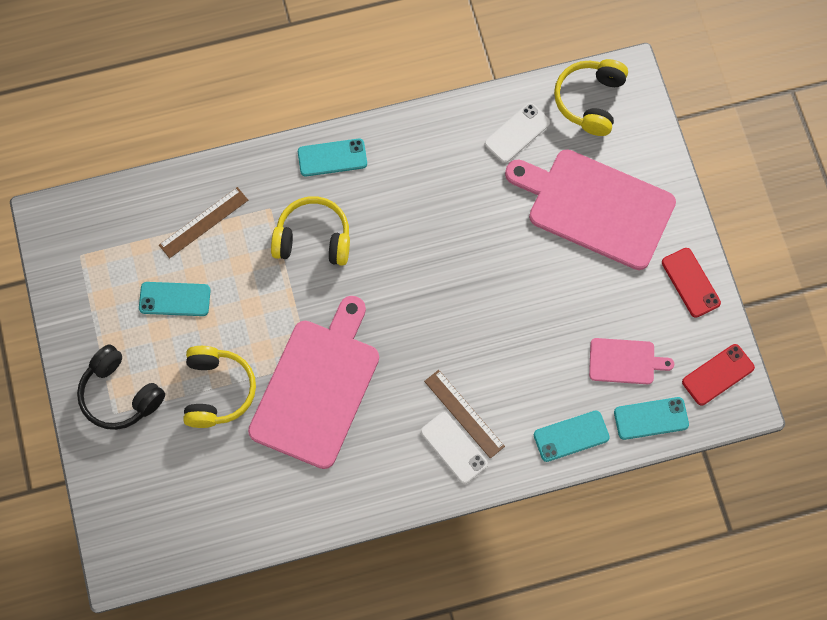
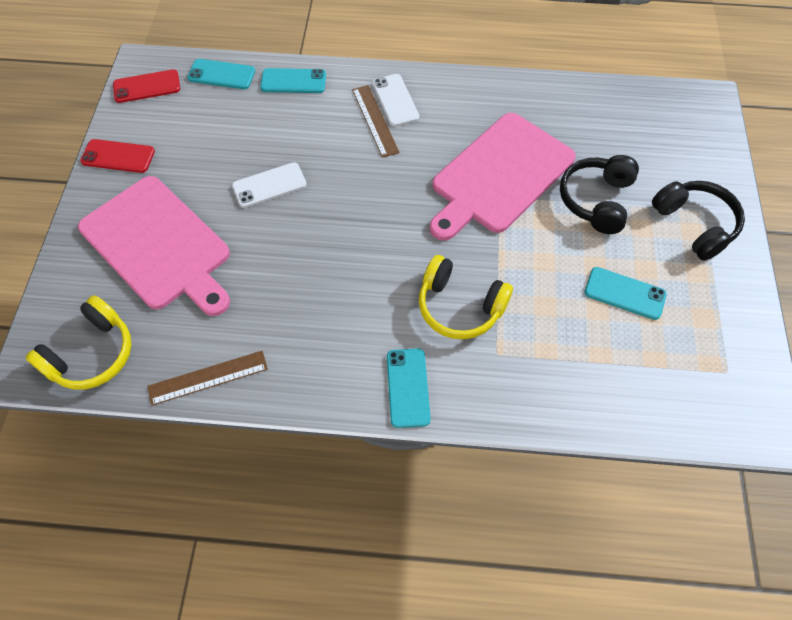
camera: 160 degrees left, 10 degrees down
brown ruler [159,187,248,258] -> brown ruler moved to [147,351,268,406]
yellow headphones [183,346,256,428] -> black headphones [560,155,639,234]
turquoise phone [298,139,367,177] -> turquoise phone turned 75 degrees clockwise [387,348,431,428]
white phone [485,103,550,163] -> white phone moved to [232,162,307,208]
pink cutting board [589,338,674,384] -> none
red phone [662,248,721,318] -> red phone turned 75 degrees counterclockwise [80,139,155,173]

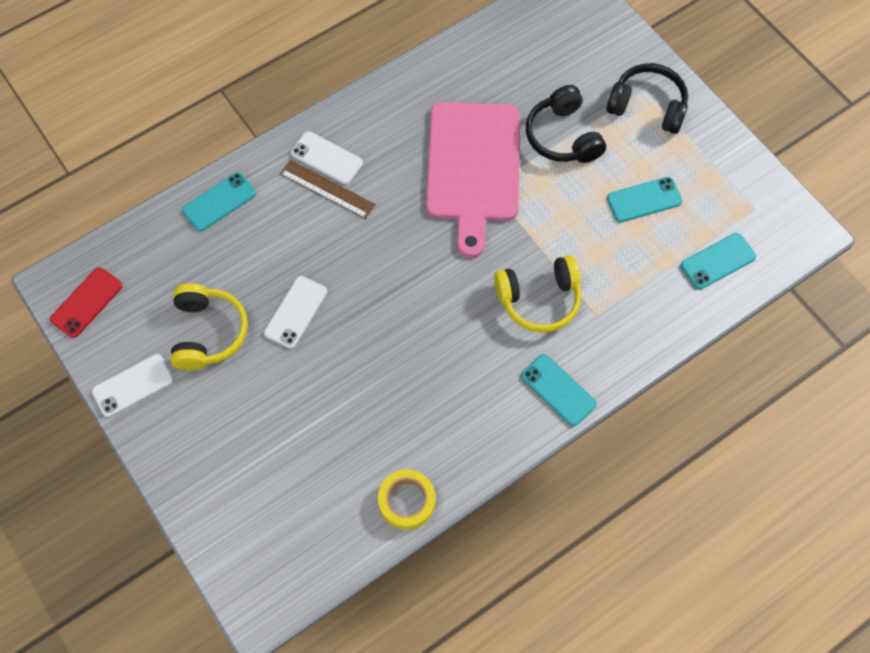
camera: 40 degrees left, 5 degrees up
yellow headphones [25,295,132,390] -> yellow headphones moved to [170,283,248,370]
pink cutting board [78,176,230,316] -> none
red phone [80,139,155,173] -> white phone [92,354,174,417]
brown ruler [147,351,268,406] -> yellow tape [378,469,435,530]
turquoise phone [187,59,255,89] -> turquoise phone moved to [681,233,756,289]

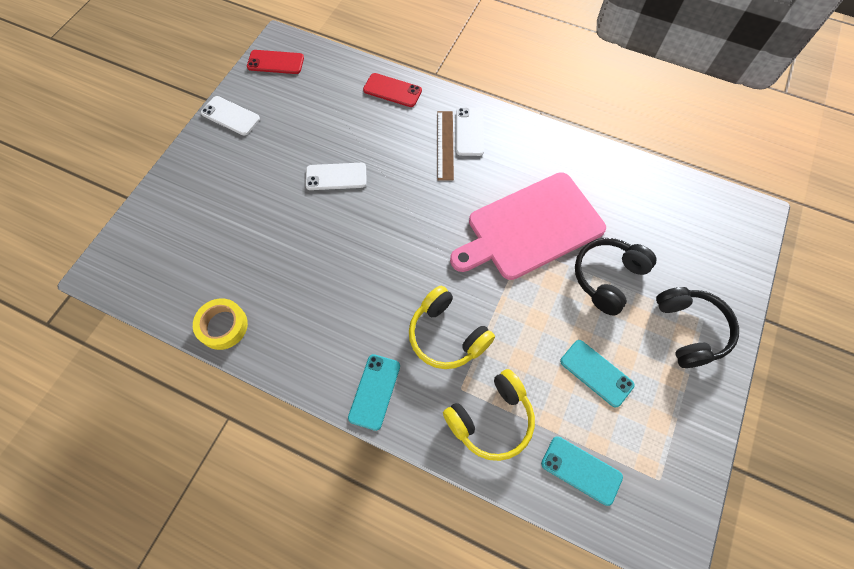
camera: 60 degrees right, 0 degrees up
yellow headphones [170,283,248,370] -> yellow headphones moved to [443,369,535,461]
turquoise phone [182,172,256,231] -> red phone [363,73,422,107]

